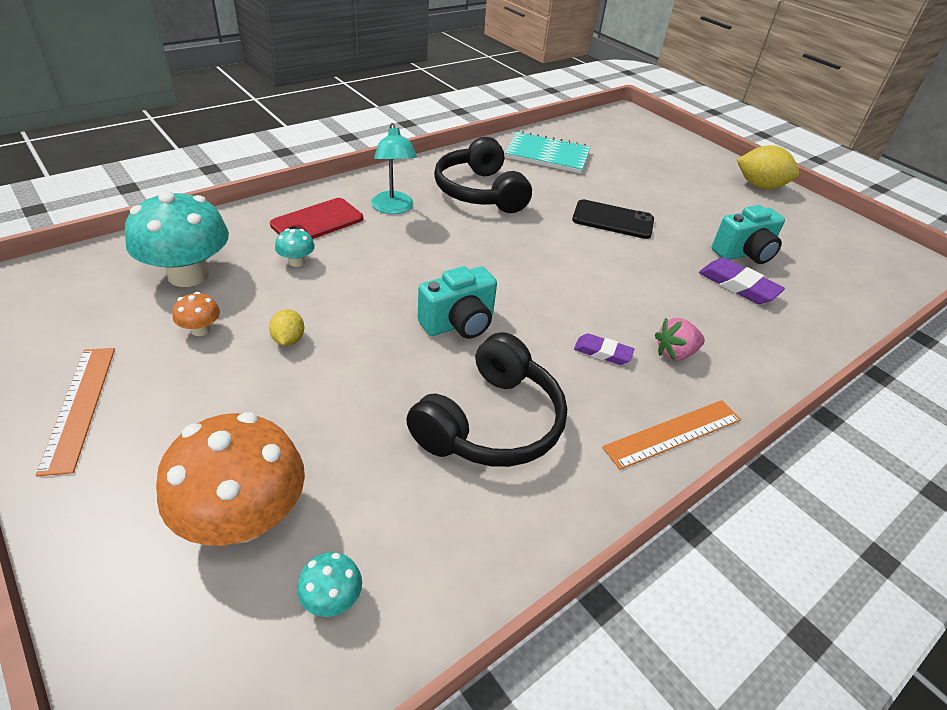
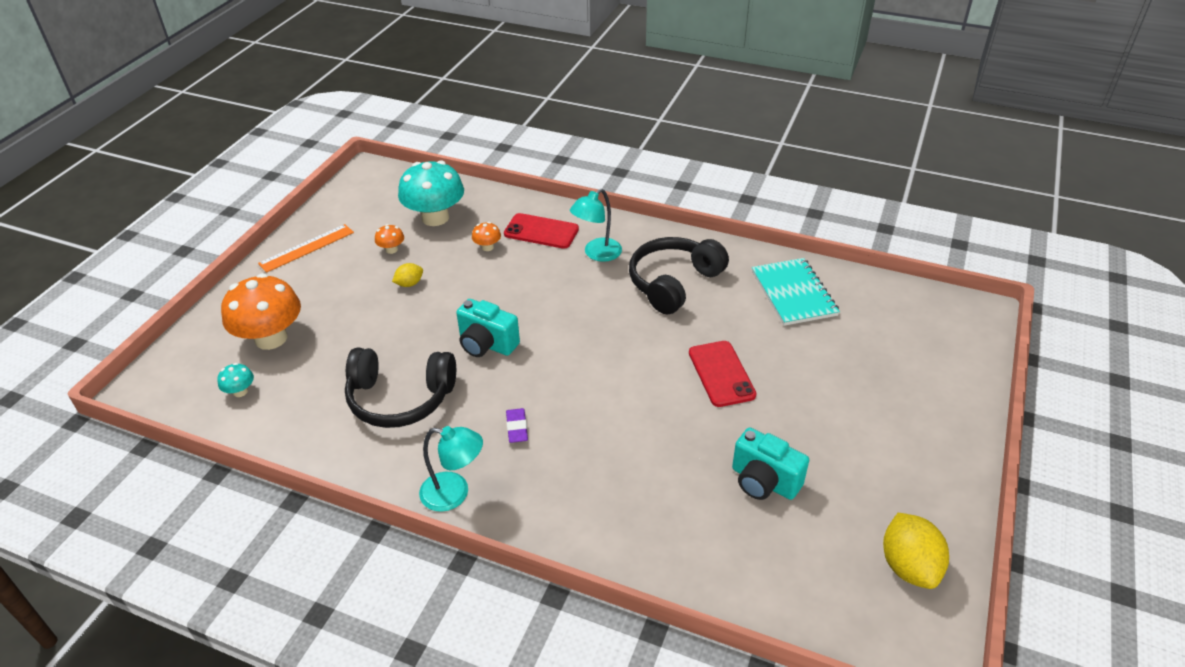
camera: 65 degrees right, 0 degrees up
turquoise mushroom [275,228,315,267] -> orange mushroom [472,222,501,251]
black phone [572,199,654,239] -> red phone [689,341,757,407]
orange ruler [602,400,741,470] -> turquoise lamp [419,426,483,512]
pink strawberry [655,318,705,361] -> none
purple eraser [699,257,785,304] -> none
yellow lemon [737,145,799,189] -> yellow lemon moved to [883,513,949,589]

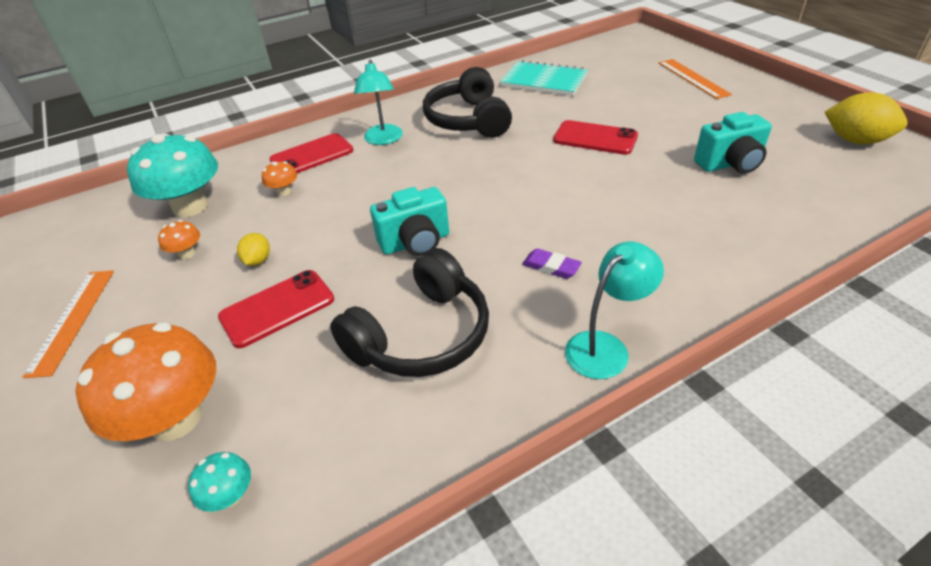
camera: 50 degrees left, 0 degrees up
none -> red phone [218,270,334,348]
none -> orange ruler [659,59,732,99]

